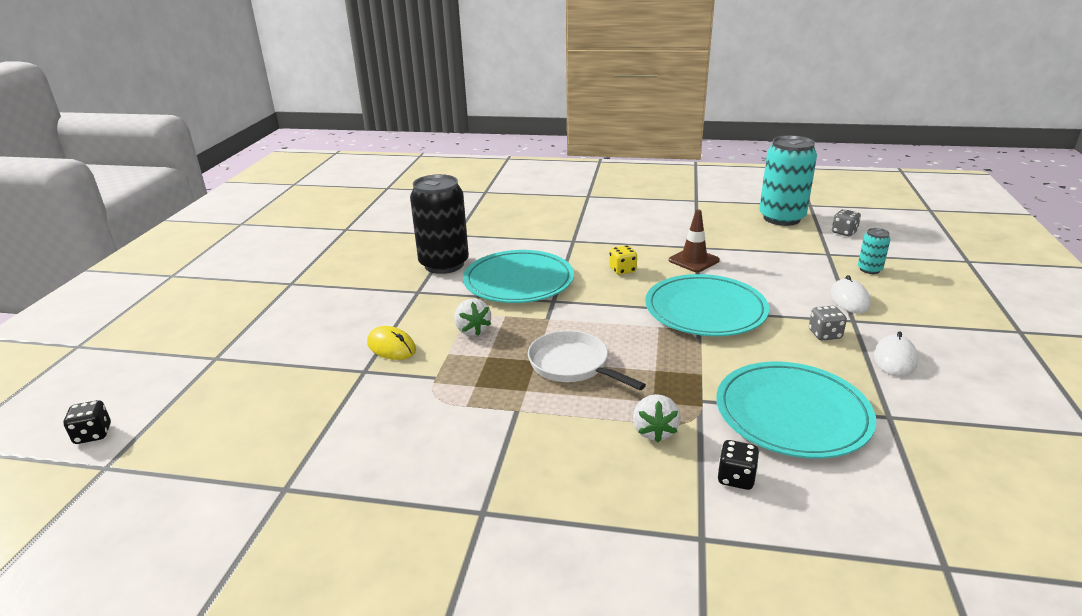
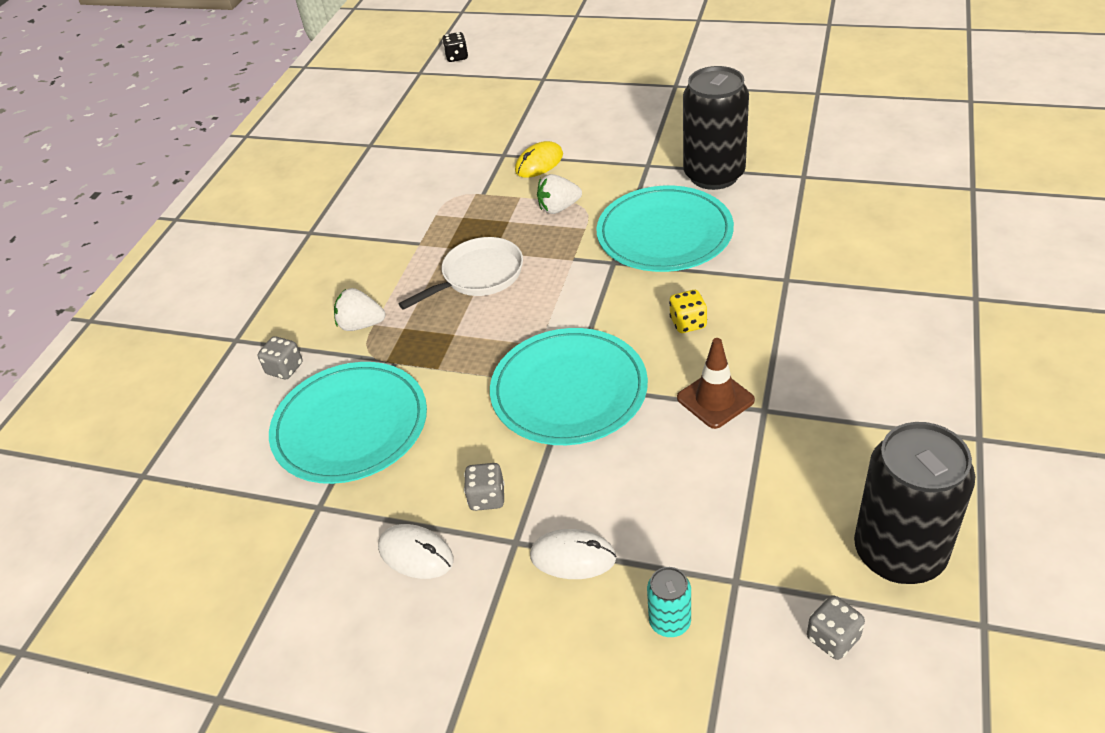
camera: 100 degrees right, 15 degrees up
black dice [717,440,759,490] -> grey dice [258,336,303,379]
turquoise can [759,135,817,226] -> black can [854,422,975,584]

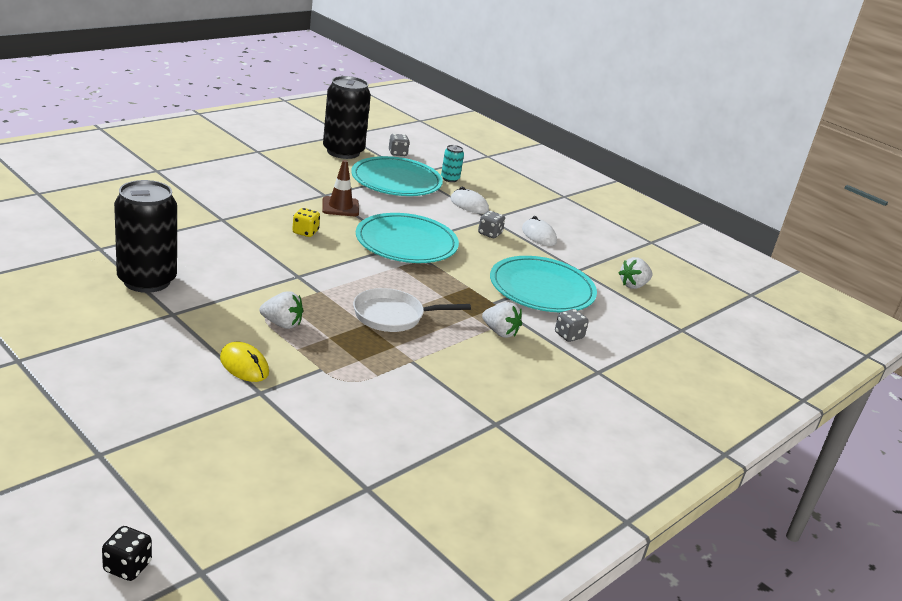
camera: 160 degrees left, 15 degrees down
yellow mouse [515,141,563,178] -> yellow mouse turned 60 degrees clockwise [220,342,269,382]
turquoise plate [596,186,734,272] -> turquoise plate moved to [351,156,443,196]
none -> white strawberry [619,257,653,289]

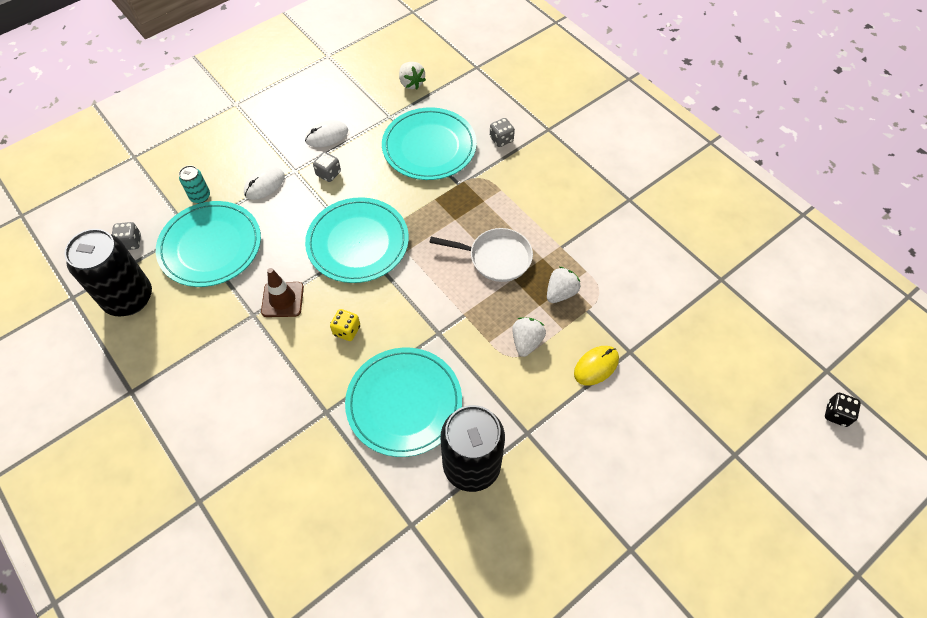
camera: 80 degrees left, 30 degrees up
white pan [353,288,471,332] -> white pan turned 75 degrees counterclockwise [429,228,533,282]
white strawberry [482,302,522,338] -> white strawberry moved to [547,267,581,303]
none -> turquoise plate [345,348,462,457]

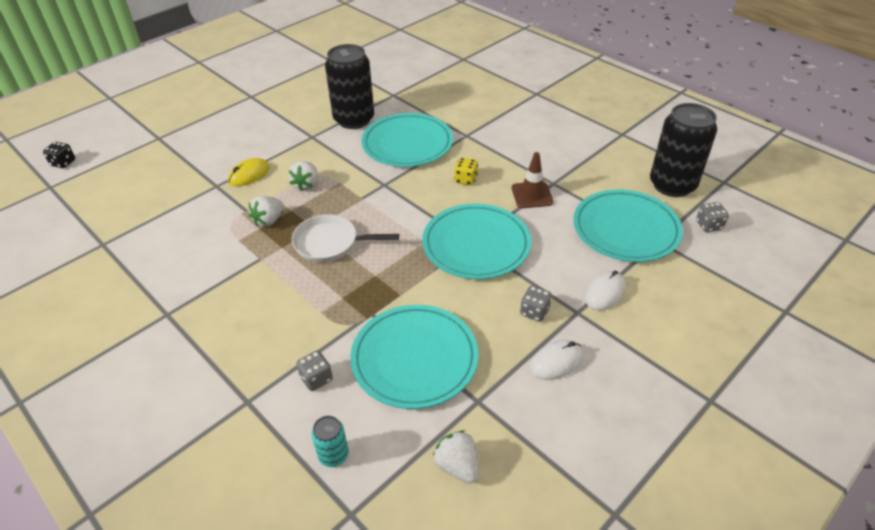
camera: 175 degrees right, 15 degrees down
turquoise can [179,165,210,203] -> turquoise can moved to [311,416,349,467]

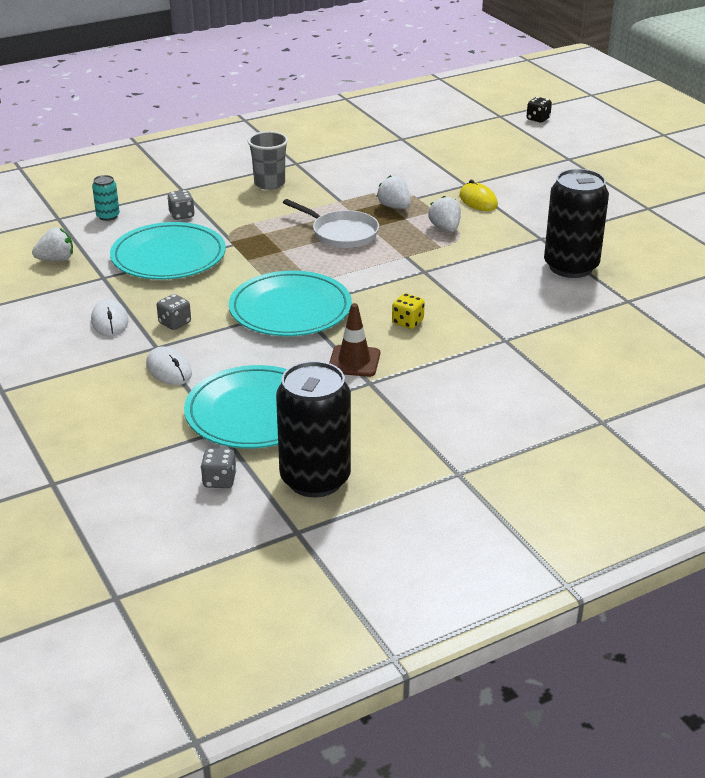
camera: 105 degrees right, 10 degrees down
white strawberry [288,161,318,191] -> white strawberry turned 45 degrees clockwise [428,196,461,232]
white pan [292,215,399,262] -> white pan turned 105 degrees clockwise [283,199,379,248]
turquoise plate [362,113,453,167] -> none
none -> grey cup [247,131,288,190]

